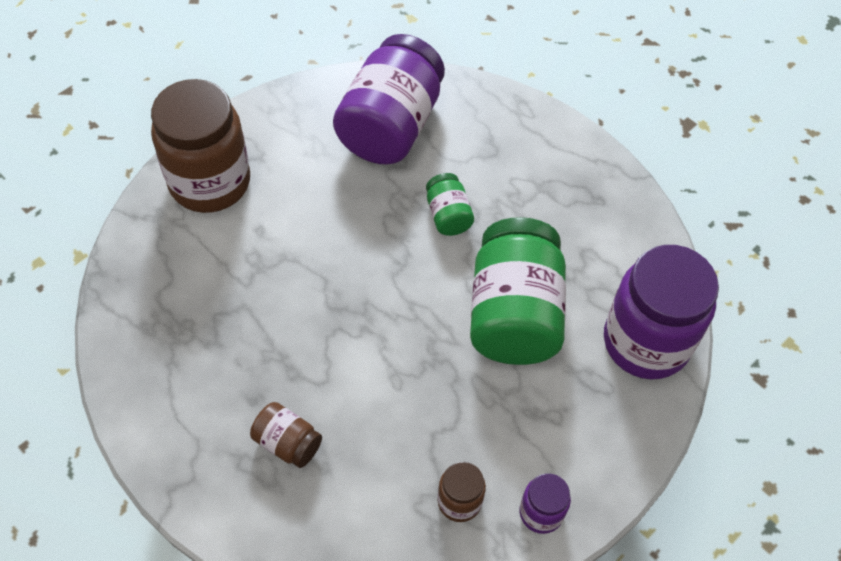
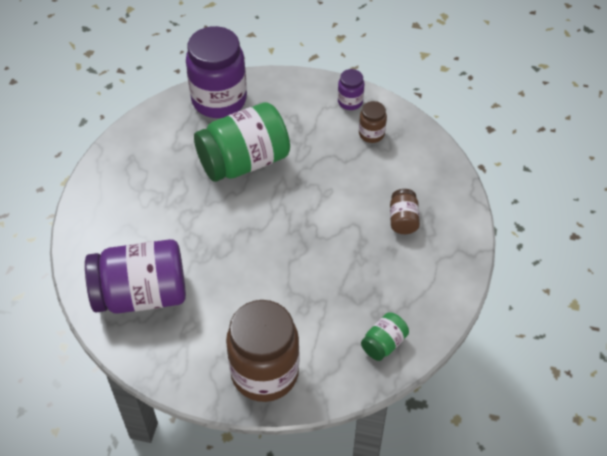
camera: 120 degrees left, 5 degrees down
green jar [426,173,474,236] -> green jar moved to [361,312,409,361]

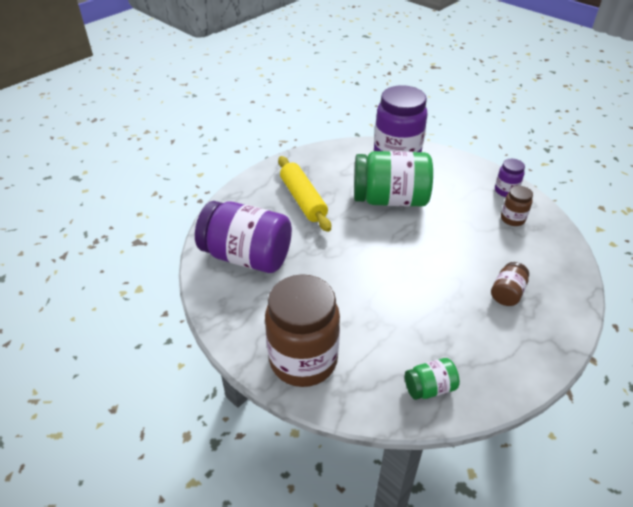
camera: 30 degrees right, 10 degrees down
none -> yellow rolling pin [278,156,331,232]

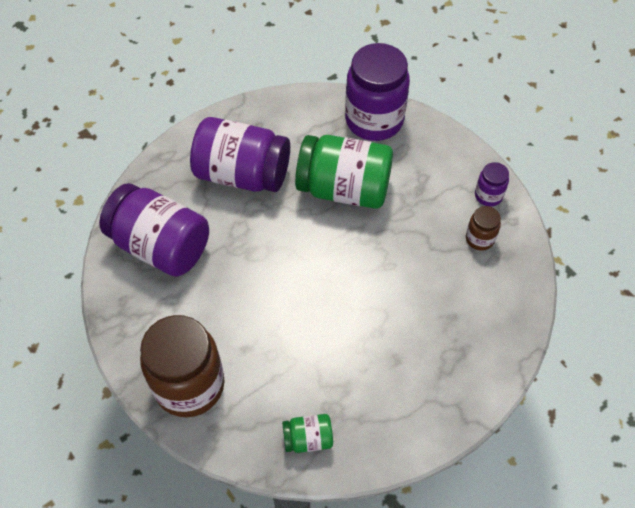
camera: 10 degrees right, 15 degrees up
yellow rolling pin [278,156,331,232] -> purple jar [190,117,290,192]
brown jar [491,262,529,306] -> none

